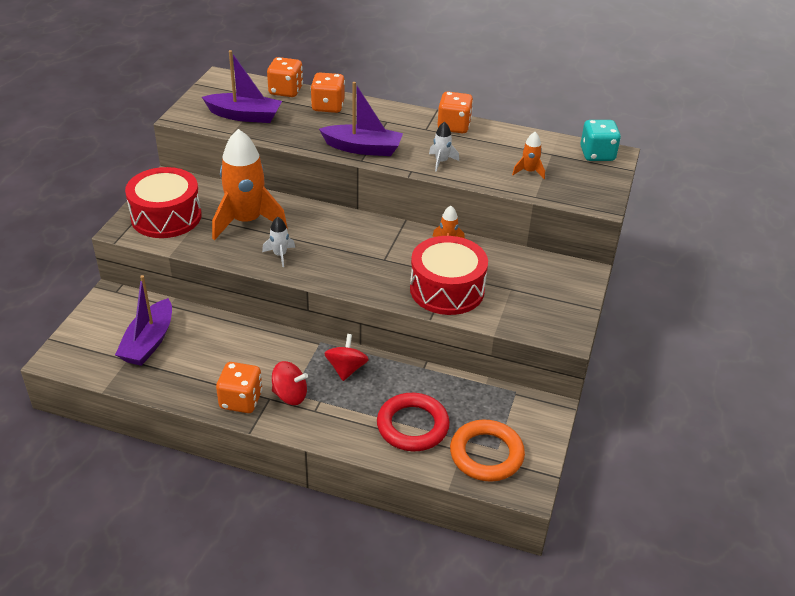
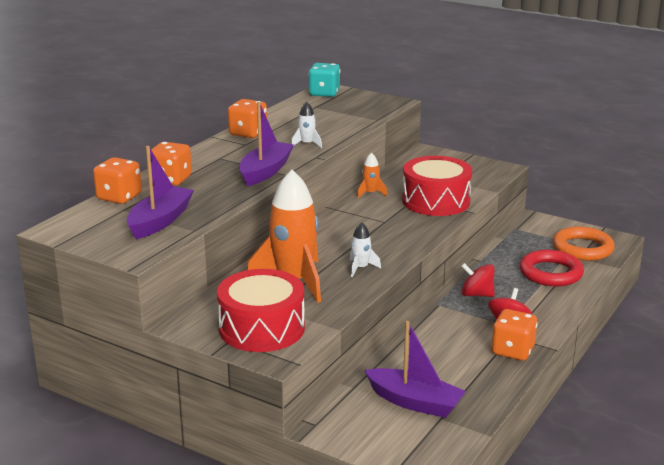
camera: 75 degrees left, 15 degrees down
orange rocket [512,132,545,179] -> none

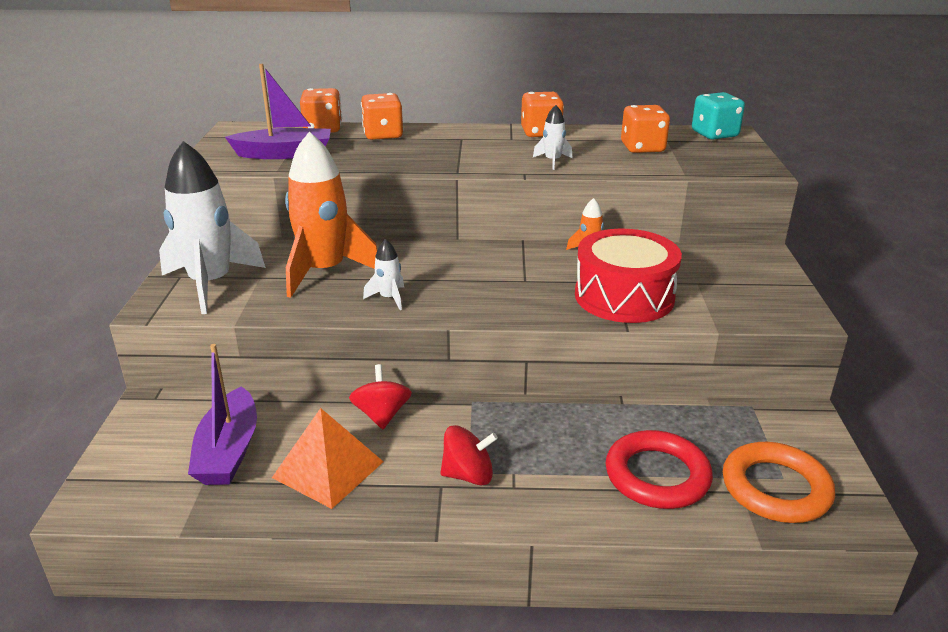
camera: 60 degrees right, 5 degrees up
red drum [217,269,305,352] -> white rocket [159,141,266,314]
purple boat [239,102,294,186] -> none
red spinning top [461,263,495,297] -> red spinning top moved to [349,364,412,429]
orange dice [491,309,538,361] -> orange dice moved to [621,105,670,153]
none -> orange pyramid [272,408,384,509]

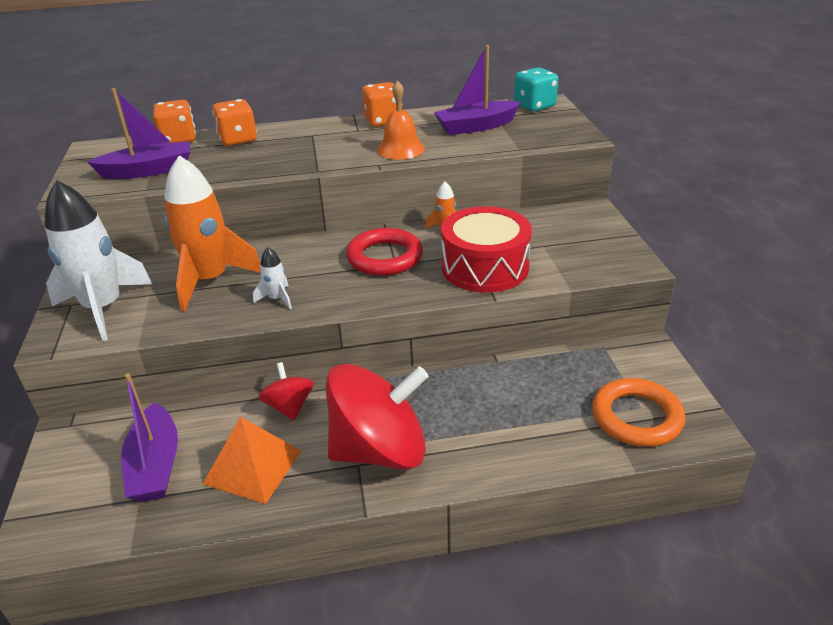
camera: 10 degrees left, 5 degrees up
red spinning top [440,425,498,486] -> red spinning top [326,364,429,470], size x2.09
white rocket [533,105,572,170] -> orange bell [377,80,425,160]
red ring [606,430,713,509] -> red ring moved to [346,228,423,276]
orange dice [621,105,670,153] -> purple boat [434,45,521,135]

